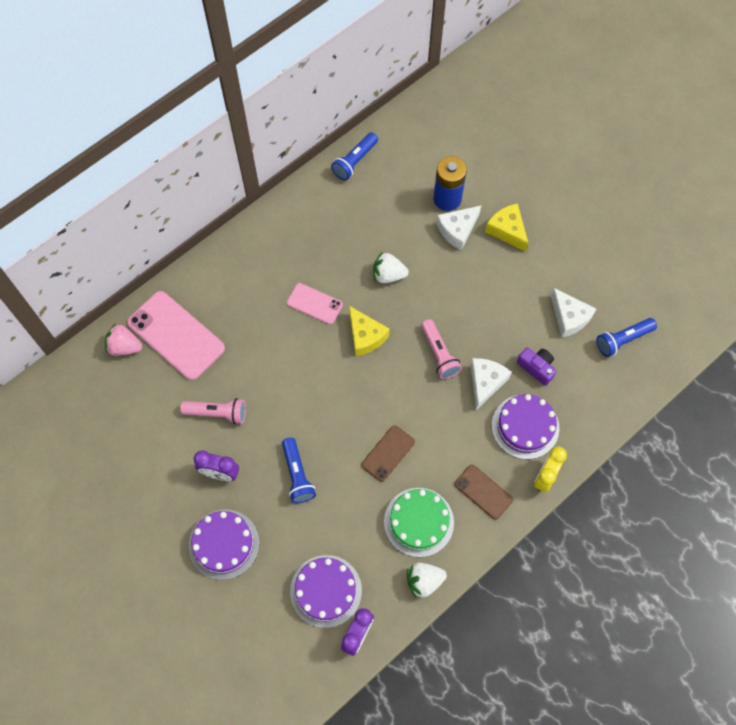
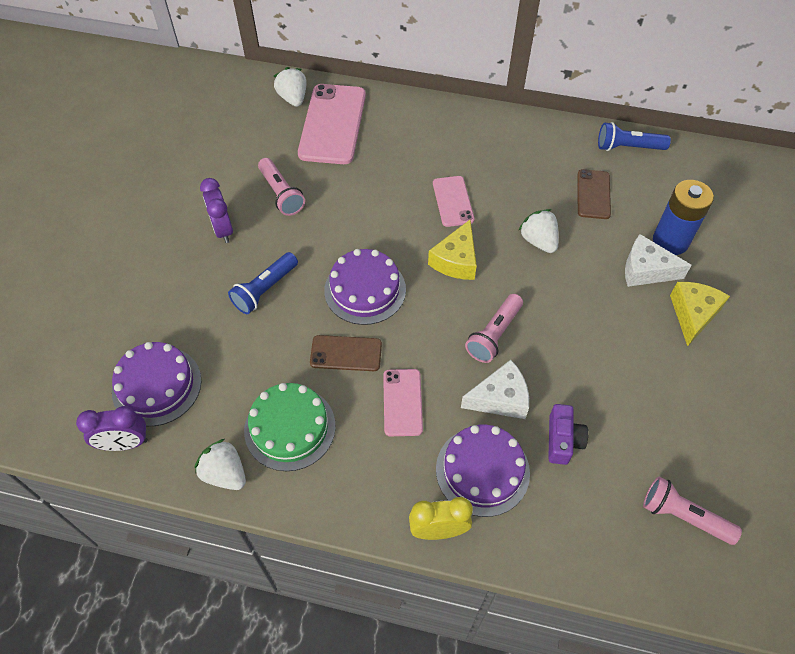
camera: 55 degrees right, 10 degrees down
pink strawberry [105,323,142,356] -> white strawberry [274,67,307,107]
purple cake [189,510,259,580] -> purple cake moved to [324,249,406,325]
brown phone [455,465,513,520] -> brown phone moved to [578,169,611,219]
white cheese [550,288,596,337] -> none
blue flashlight [596,318,657,357] -> pink flashlight [643,477,742,545]
none -> pink phone [383,369,423,436]

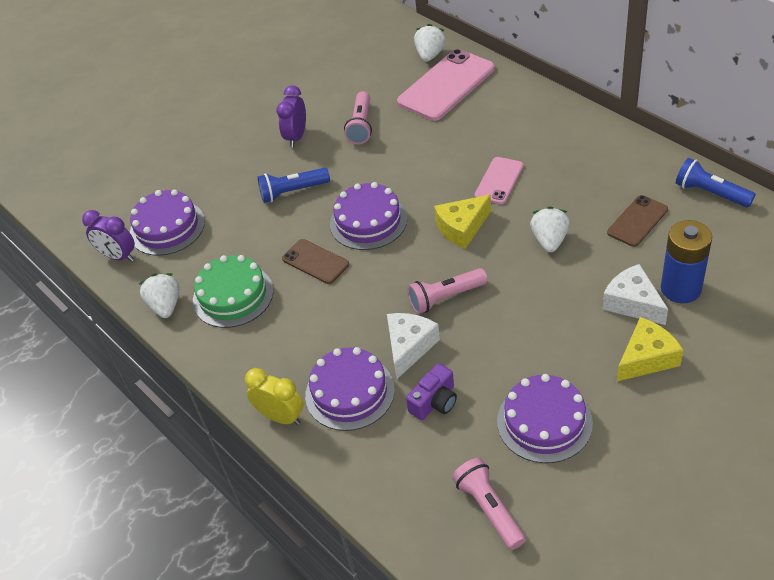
camera: 40 degrees right, 10 degrees down
pink phone [383,369,423,436] -> none
white cheese [461,360,529,419] -> white cheese turned 90 degrees counterclockwise [387,313,440,379]
none -> purple cake [497,374,593,463]

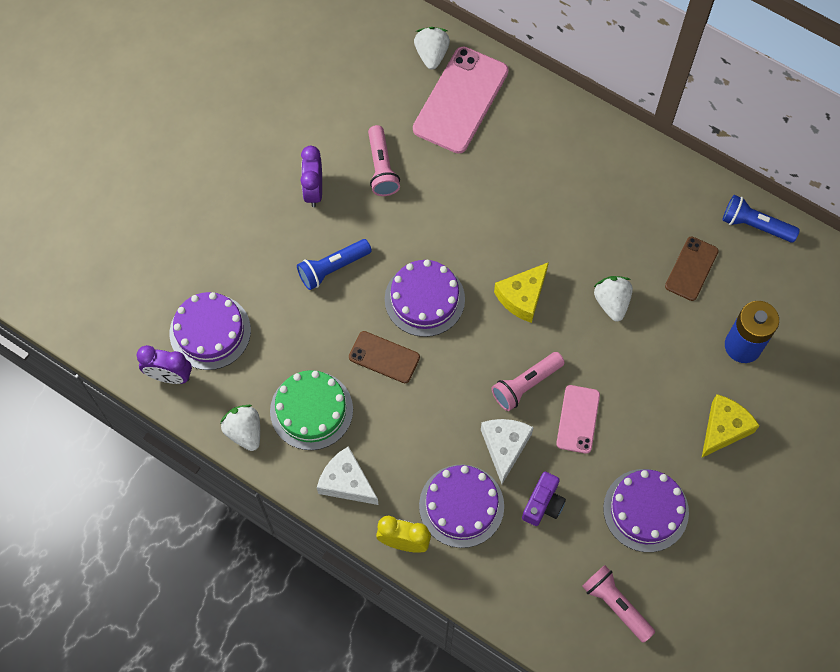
camera: 20 degrees left, 20 degrees up
pink phone [475,157,524,204] -> pink phone moved to [556,385,600,454]
white cheese [602,264,668,325] -> white cheese moved to [317,446,378,505]

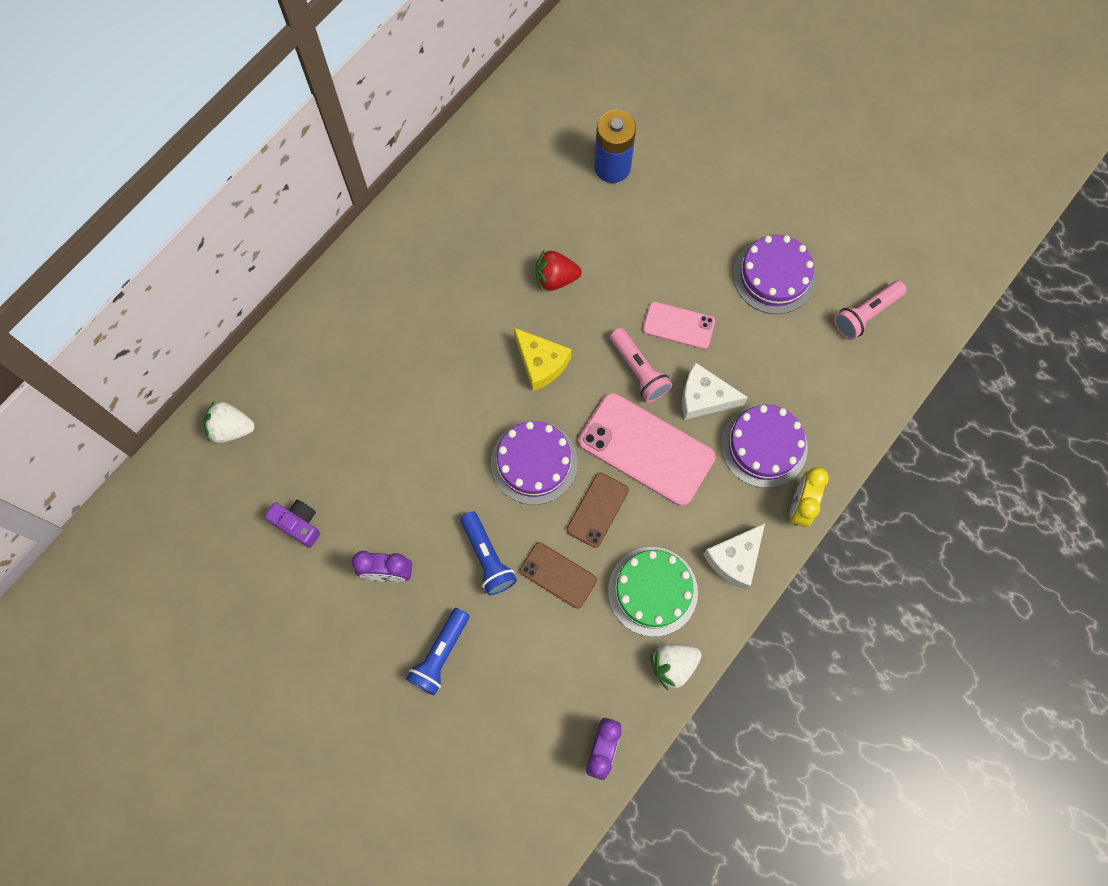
camera: 85 degrees left, 5 degrees up
purple cake [170,292,251,370] -> none
pink flashlight [368,125,400,196] -> none
pink phone [413,47,509,153] -> pink phone moved to [579,393,716,506]
purple camera [522,472,566,526] -> purple camera moved to [264,500,320,548]
white strawberry [594,276,633,321] -> red strawberry [535,250,582,291]
brown phone [665,237,719,301] -> brown phone moved to [520,542,597,609]
yellow cheese [702,394,760,457] -> none
blue flashlight [722,195,800,243] -> blue flashlight moved to [406,608,469,695]

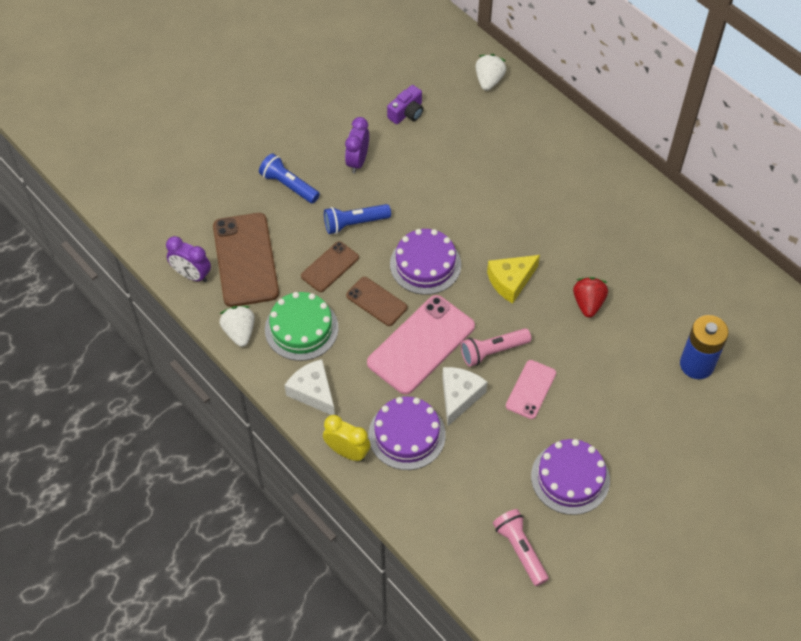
camera: 100 degrees right, 15 degrees down
none -> brown phone [213,213,279,307]

